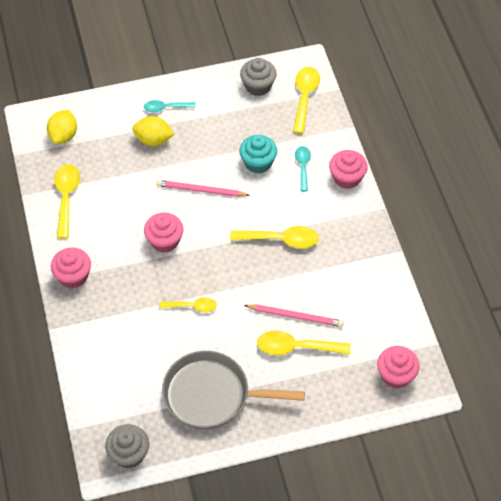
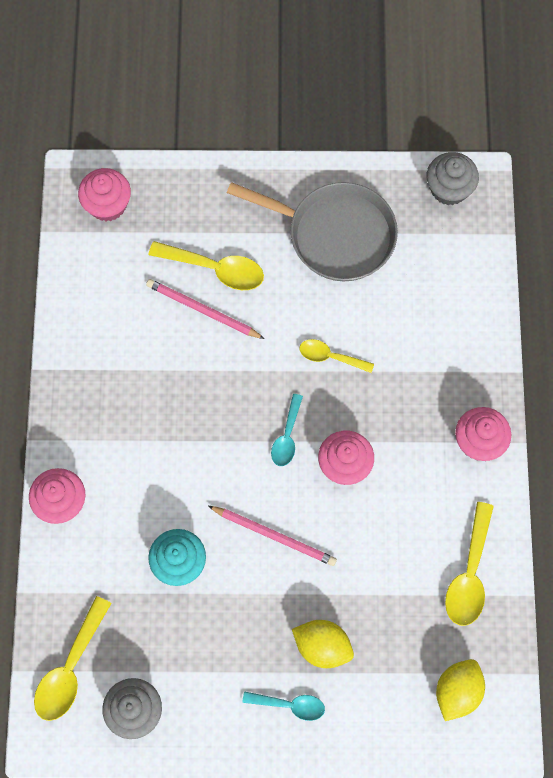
camera: 165 degrees left, 15 degrees up
yellow spoon [230,226,319,248] -> none
turquoise spoon [295,146,311,191] -> turquoise spoon moved to [271,394,303,466]

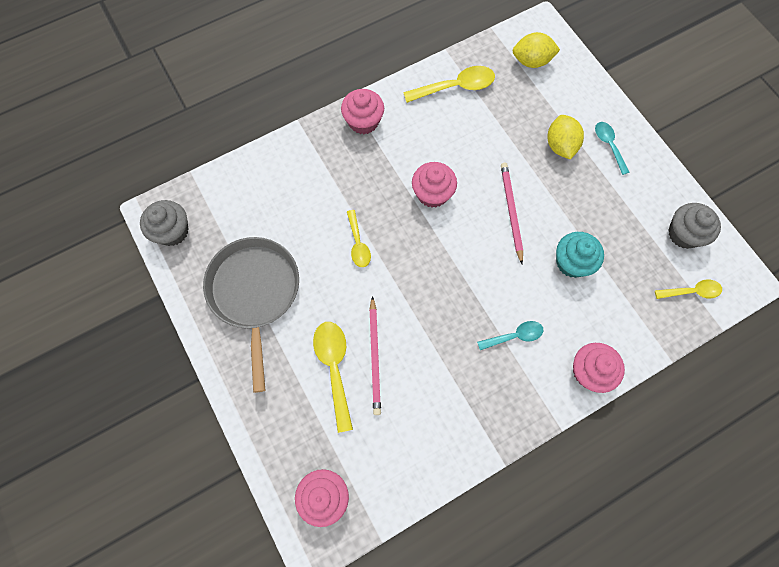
camera: 120 degrees left, 0 degrees up
yellow spoon [34,596,112,721] -> yellow spoon [655,280,722,299], size x0.63
turquoise spoon [271,394,303,466] -> turquoise spoon moved to [477,321,544,350]

